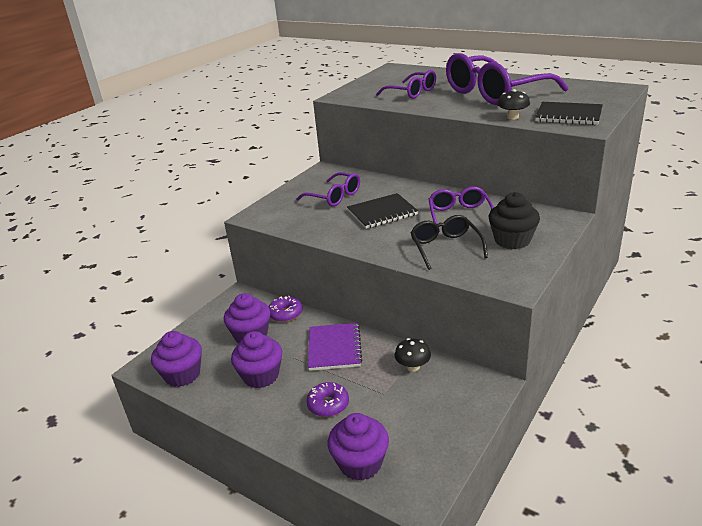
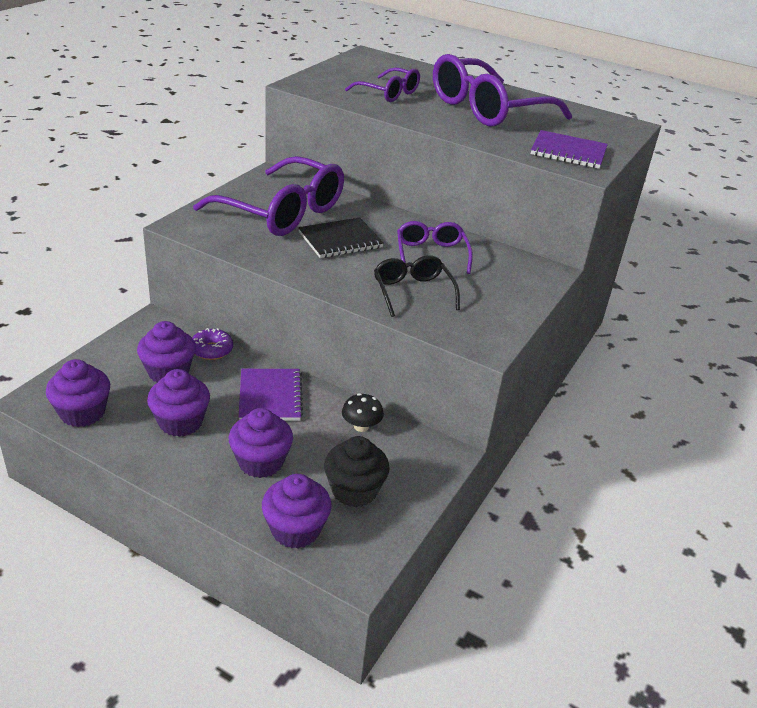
camera: 10 degrees left, 5 degrees up
purple glasses [296,172,360,206] -> purple glasses [193,156,344,236], size x1.86
purple donut [306,382,349,417] -> purple cupcake [228,408,293,478]
black cupcake [488,192,540,249] -> black cupcake moved to [324,436,390,507]
black mushroom [497,89,530,120] -> none
black notebook [535,102,603,125] -> purple notebook [531,130,608,169]

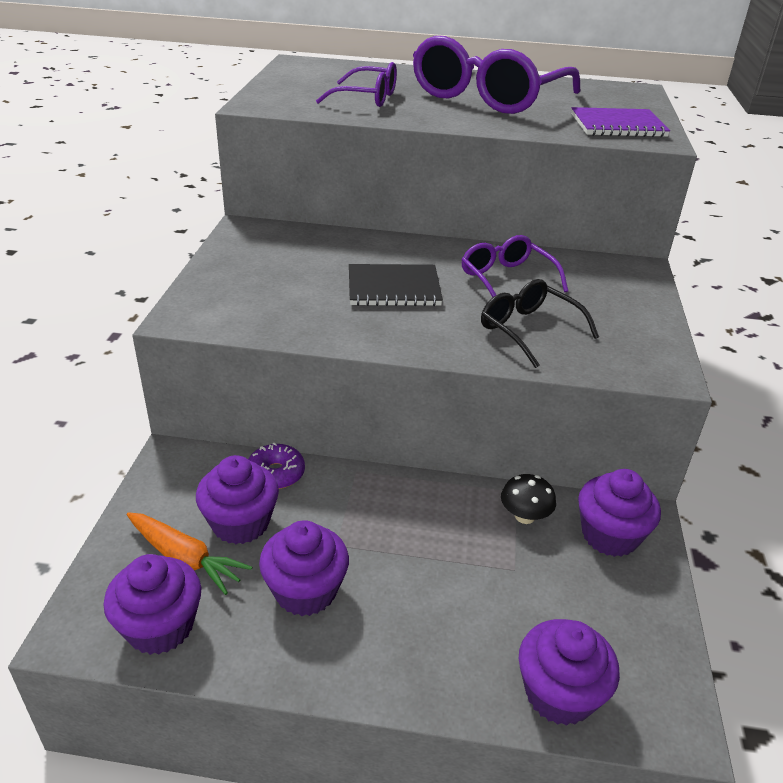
camera: 20 degrees left, 0 degrees up
purple glasses [193,156,344,236] -> none
purple cupcake [228,408,293,478] -> purple cupcake moved to [578,469,661,557]
purple notebook [239,369,303,421] -> none
black notebook [298,217,384,258] -> black notebook turned 45 degrees clockwise [349,264,443,306]
black cupcake [324,436,390,507] -> none
none -> orange carrot [127,512,252,595]

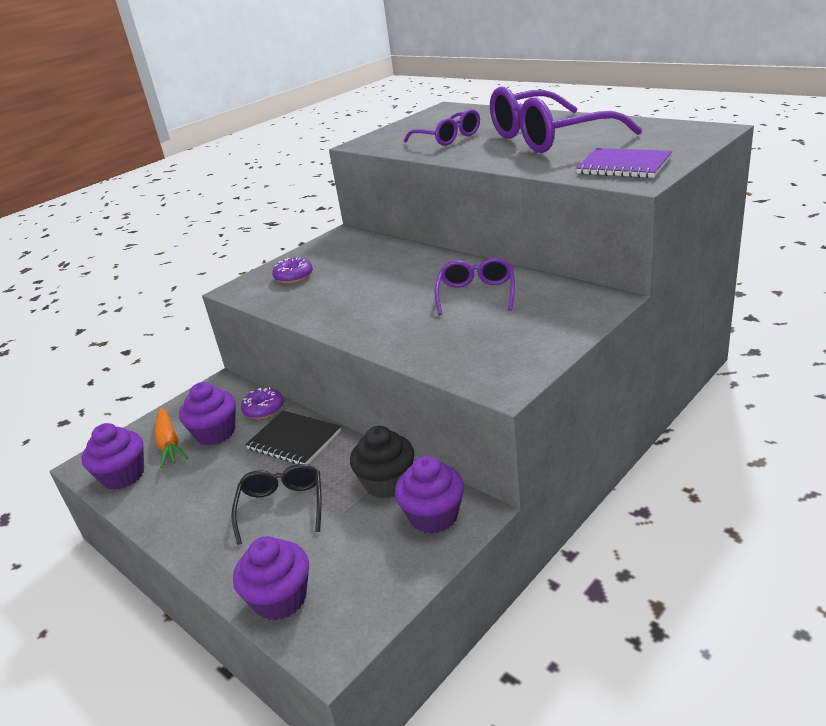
camera: 40 degrees right, 5 degrees down
purple cupcake [259,520,349,616] -> none
black notebook [349,264,443,306] -> black notebook moved to [245,410,341,465]
black glasses [481,279,599,368] -> black glasses moved to [231,464,322,545]
black mushroom [501,474,556,524] -> black cupcake [350,426,414,499]
none -> purple donut [272,257,313,284]

